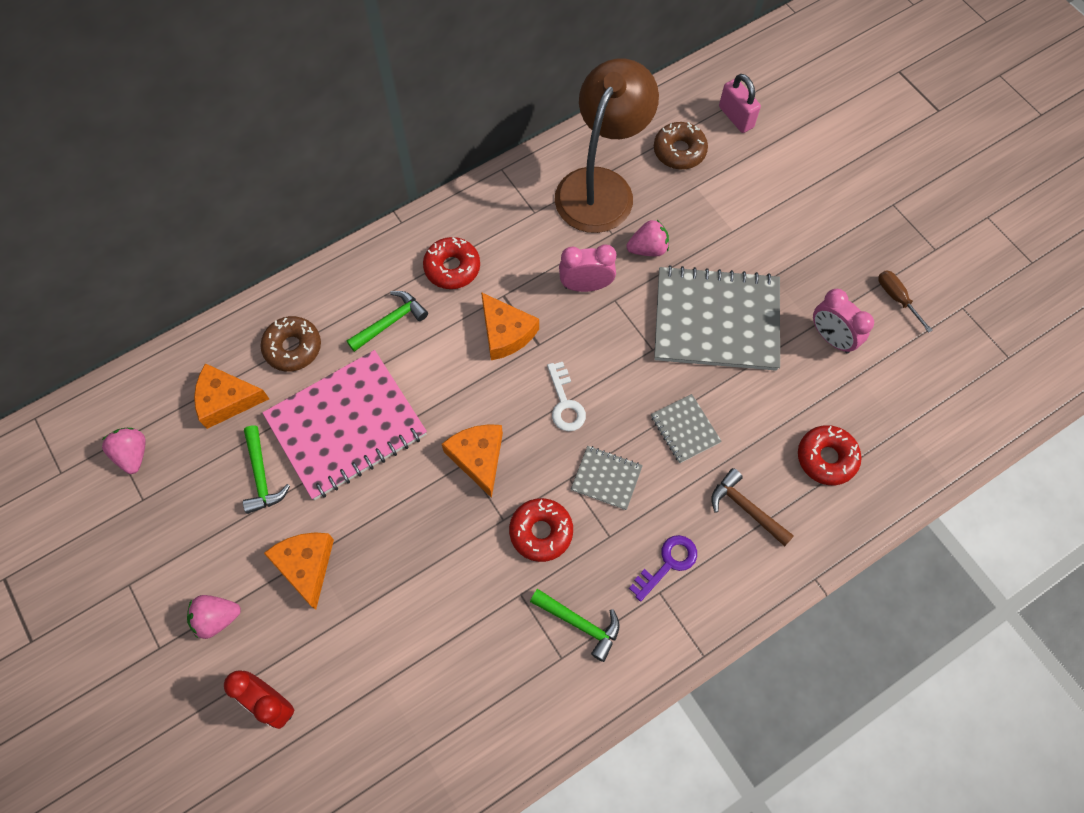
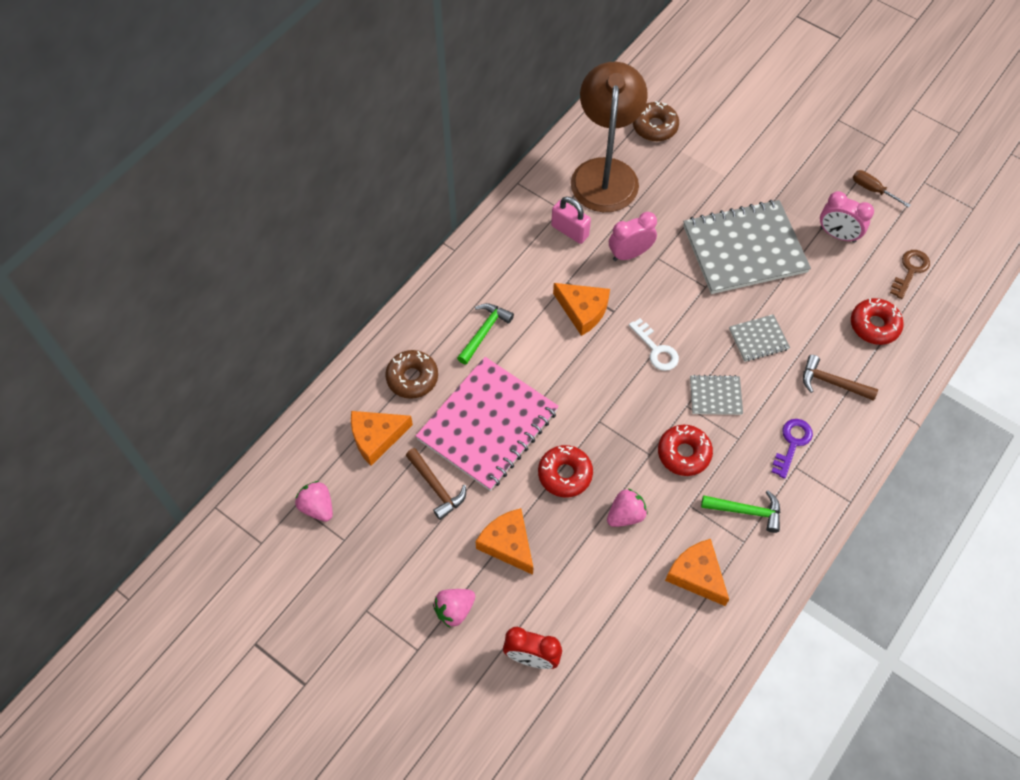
camera: 20 degrees left, 5 degrees down
green hammer [243,426,290,514] -> brown hammer [406,448,466,520]
red donut [423,237,480,289] -> red donut moved to [538,445,593,497]
orange cheese [442,424,503,498] -> orange cheese moved to [665,539,729,606]
pink strawberry [627,220,669,256] -> pink strawberry moved to [607,489,647,527]
grey notebook [651,394,722,463] -> grey notebook turned 60 degrees counterclockwise [729,314,790,362]
pink padlock [719,74,761,133] -> pink padlock moved to [551,197,591,244]
none -> brown key [890,250,930,299]

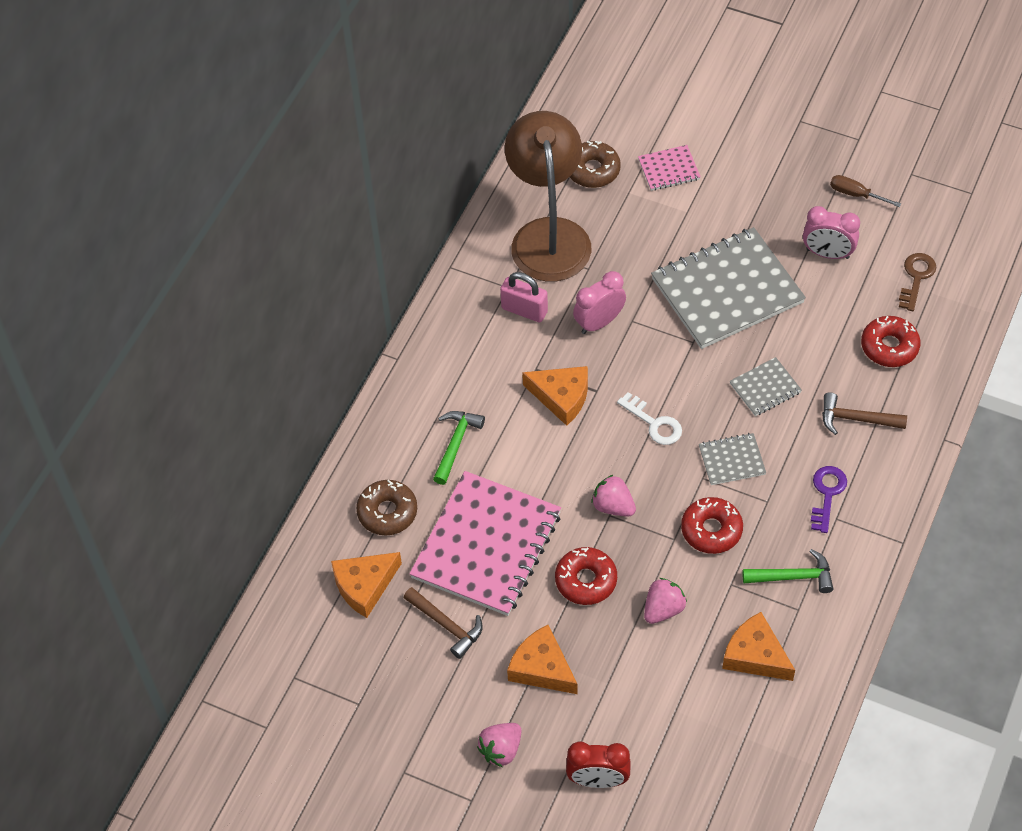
camera: 10 degrees left, 5 degrees down
pink strawberry [295,481,333,522] -> pink strawberry moved to [591,475,636,517]
none -> pink notebook [638,145,700,191]

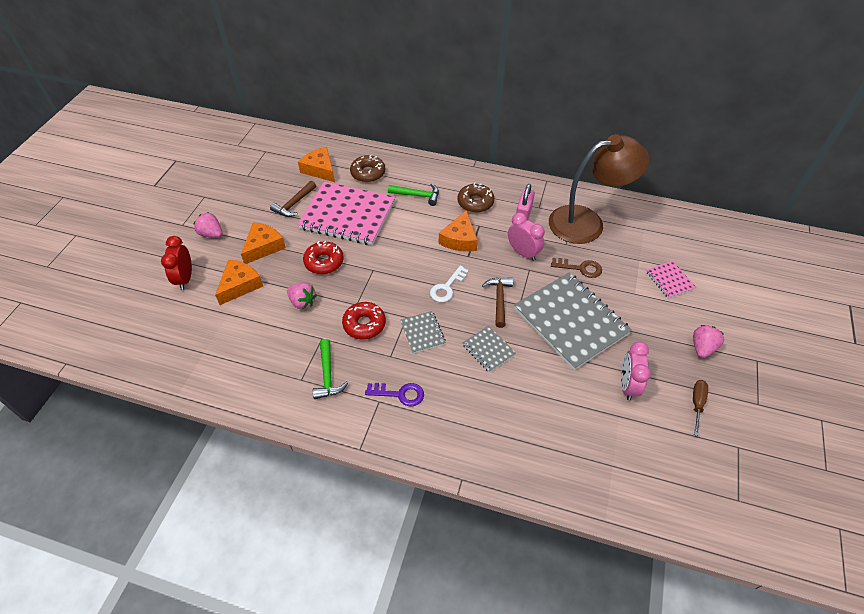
camera: 80 degrees right, 5 degrees down
brown donut [570,141,621,188] -> brown donut moved to [457,183,494,213]
pink strawberry [591,475,636,517] -> pink strawberry moved to [693,325,724,358]
orange cheese [722,612,795,681] -> orange cheese moved to [215,260,263,305]
brown hammer [822,392,907,435] -> brown hammer moved to [482,278,513,328]
red donut [861,316,920,367] -> none
brown key [899,253,936,311] -> brown key moved to [551,258,602,278]

